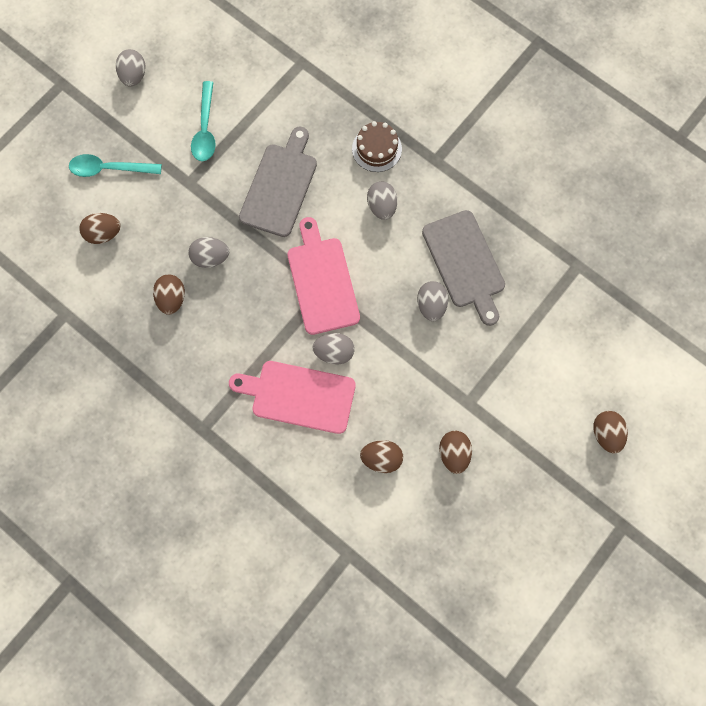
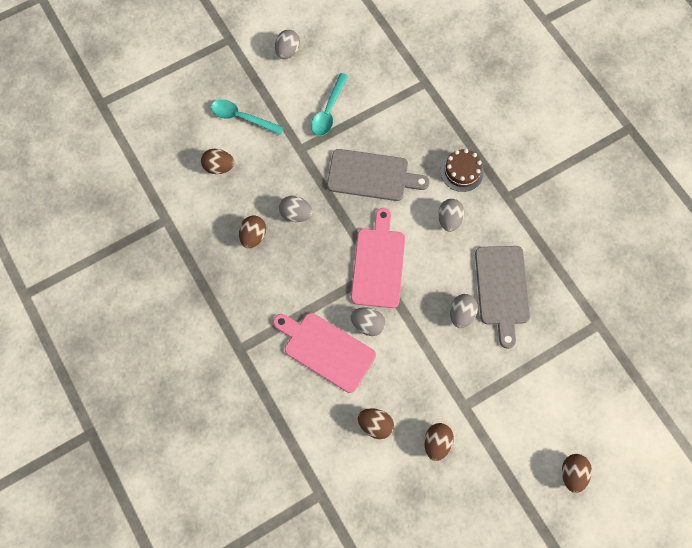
camera: 20 degrees right, 5 degrees down
grey cutting board [239,126,317,237] -> grey cutting board turned 60 degrees clockwise [327,149,430,201]

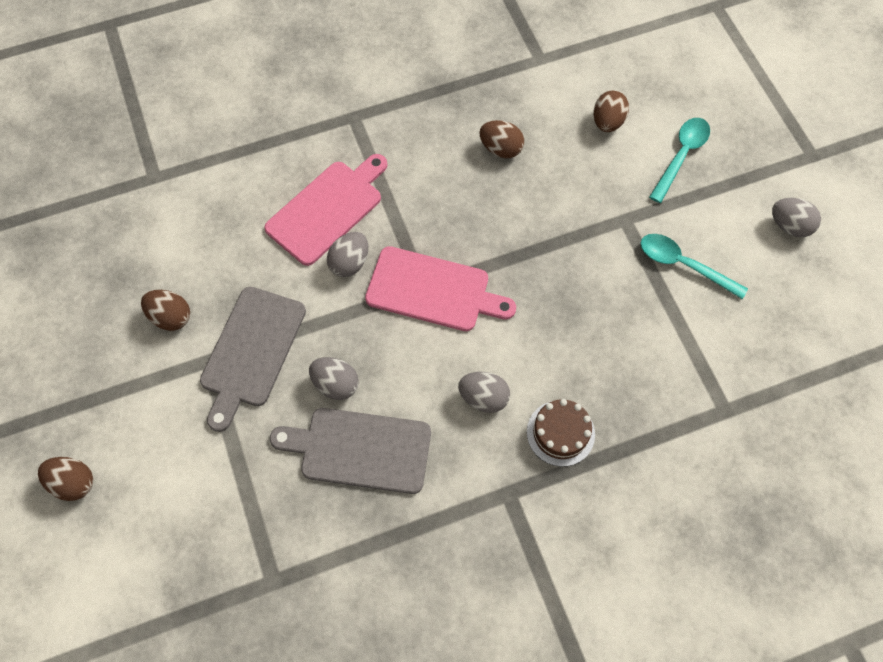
camera: 100 degrees right, 5 degrees down
grey egg [279,196,313,222] -> none
grey cutting board [327,149,430,201] -> grey cutting board moved to [200,287,306,432]
brown egg [358,408,394,439] -> none

